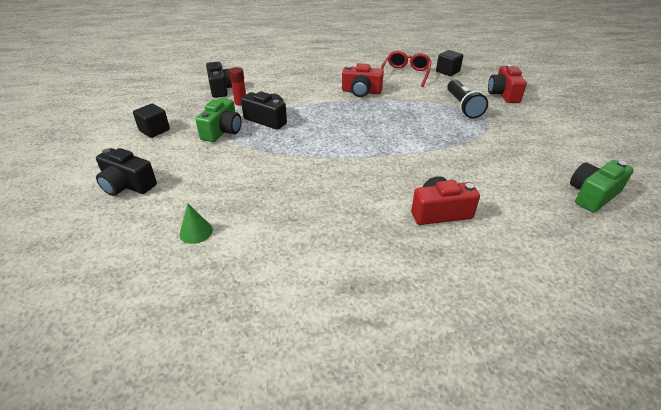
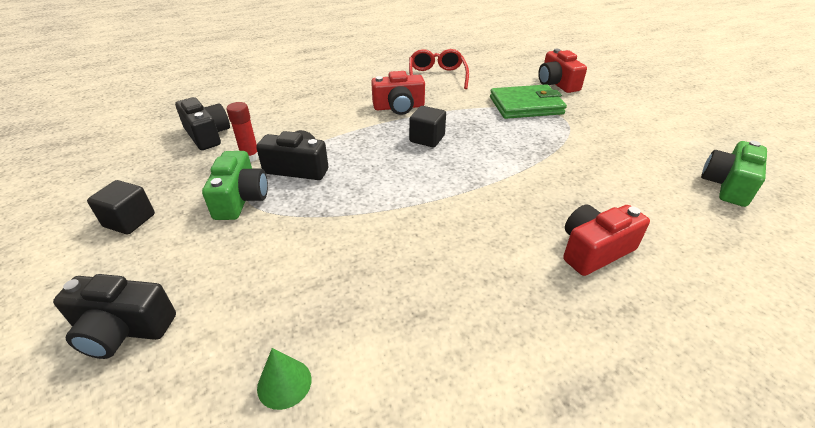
camera: 20 degrees left, 0 degrees up
black cube [436,50,463,76] -> black cube moved to [409,106,446,147]
black flashlight [447,80,488,119] -> green wallet [490,84,567,119]

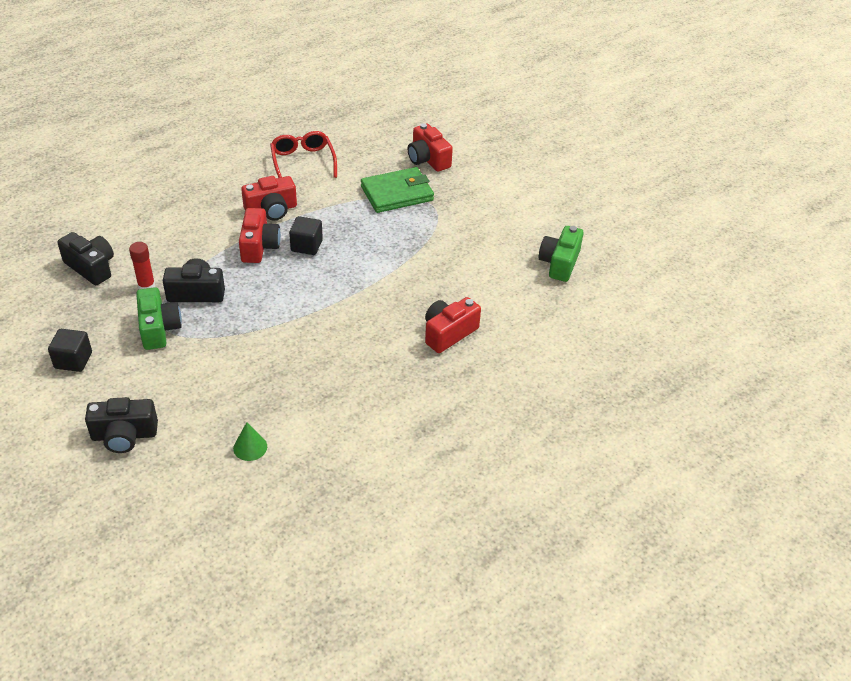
camera: 15 degrees left, 5 degrees up
none -> red camera [239,208,281,263]

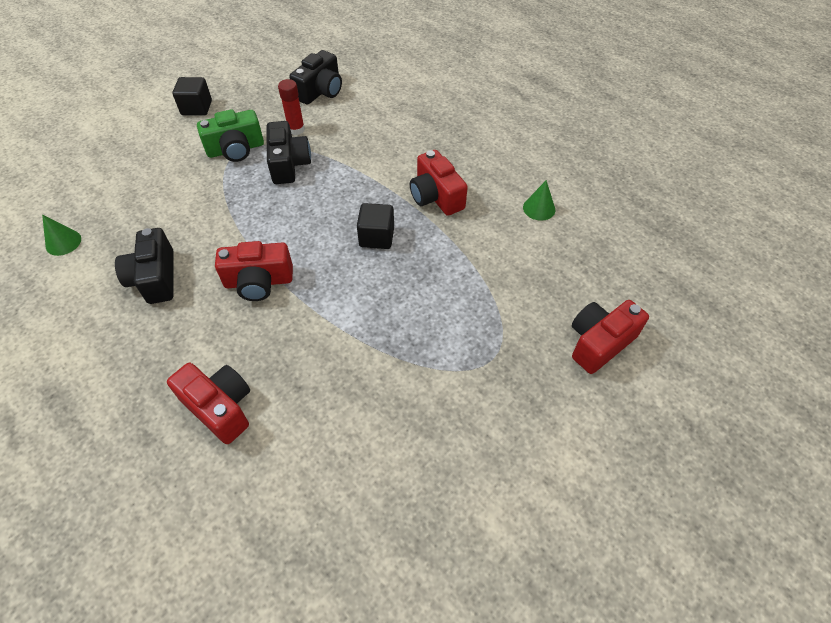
camera: 85 degrees right, 10 degrees up
black camera [85,397,158,453] -> black camera moved to [115,228,173,304]
red camera [239,208,281,263] -> red camera moved to [215,241,293,301]
red glasses [270,131,337,178] -> green cone [523,180,555,221]
green wallet [361,167,434,213] -> none
green camera [538,226,584,282] -> none

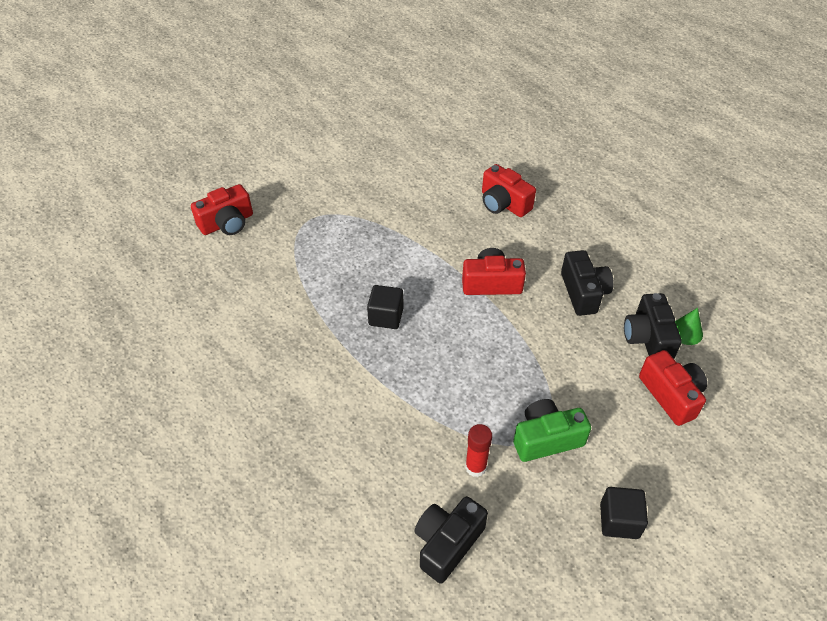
camera: 175 degrees left, 5 degrees down
black camera [267,121,311,184] -> black camera moved to [624,293,682,359]
red camera [410,150,468,216] -> red camera moved to [639,350,707,426]
green cone [523,180,555,221] -> none

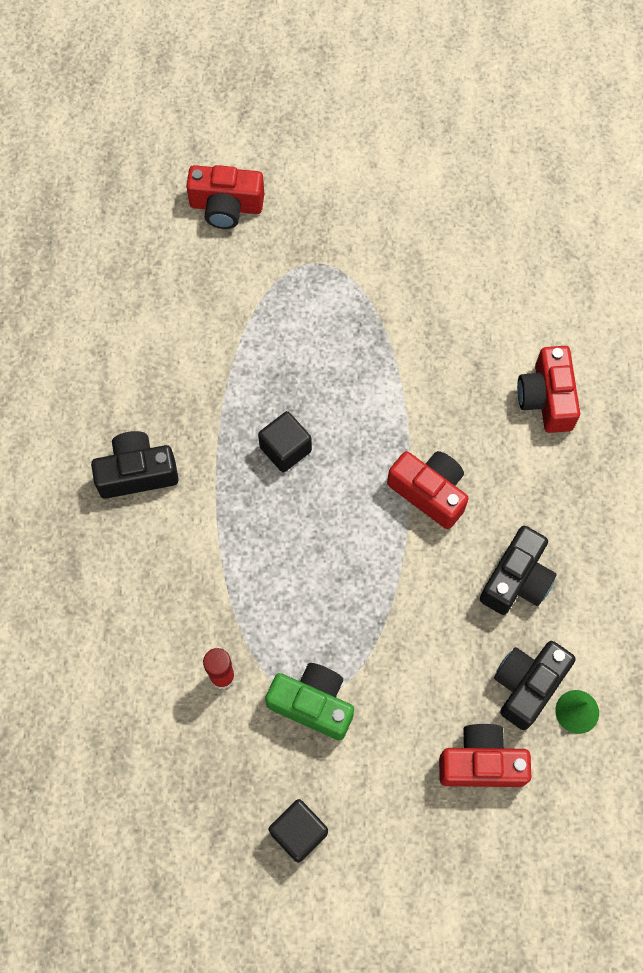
camera: 40 degrees right, 20 degrees up
black camera [415,496,488,584] -> black camera moved to [91,431,179,499]
red camera [639,350,707,426] -> red camera turned 105 degrees counterclockwise [439,724,531,787]

